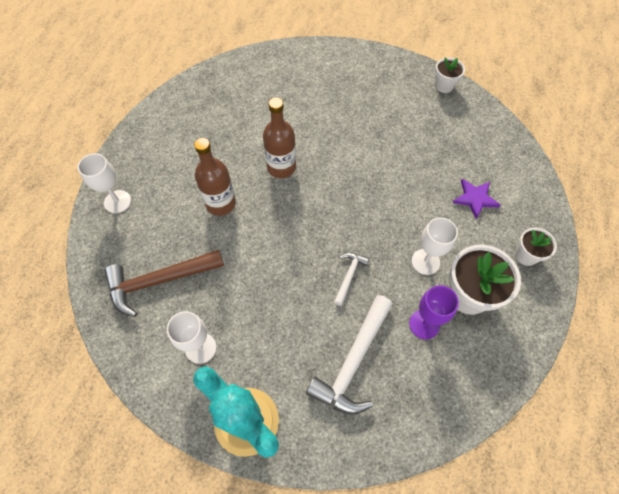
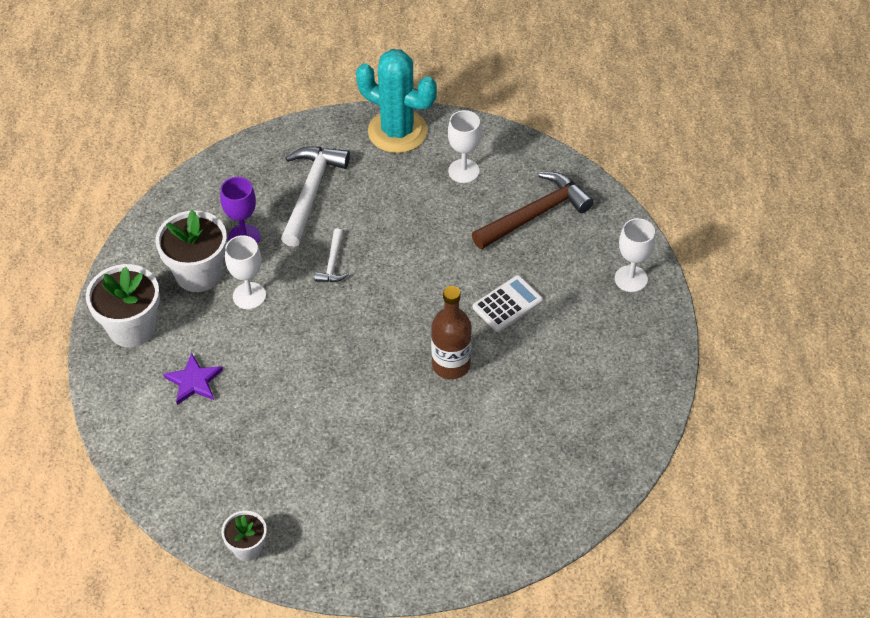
camera: 165 degrees right, 10 degrees down
brown bottle [194,138,236,216] -> white calculator [473,275,543,332]
white flower pot [515,228,557,266] -> white flower pot [86,264,160,347], size x1.76

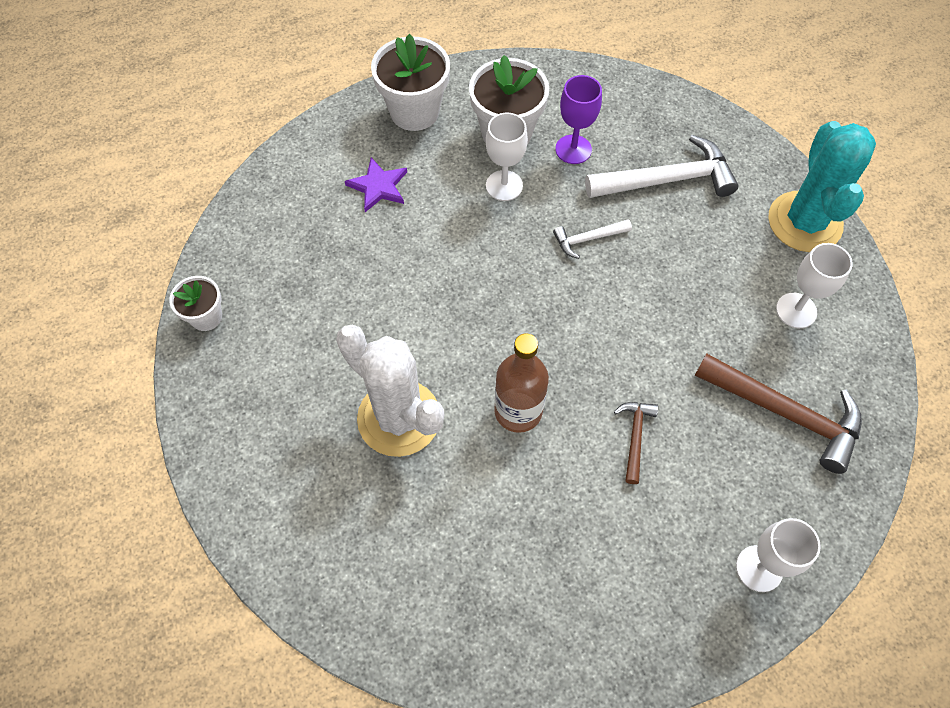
camera: 65 degrees right, 10 degrees up
white calculator [473,275,543,332] -> brown hammer [614,402,658,484]
none -> white cactus [336,324,444,457]

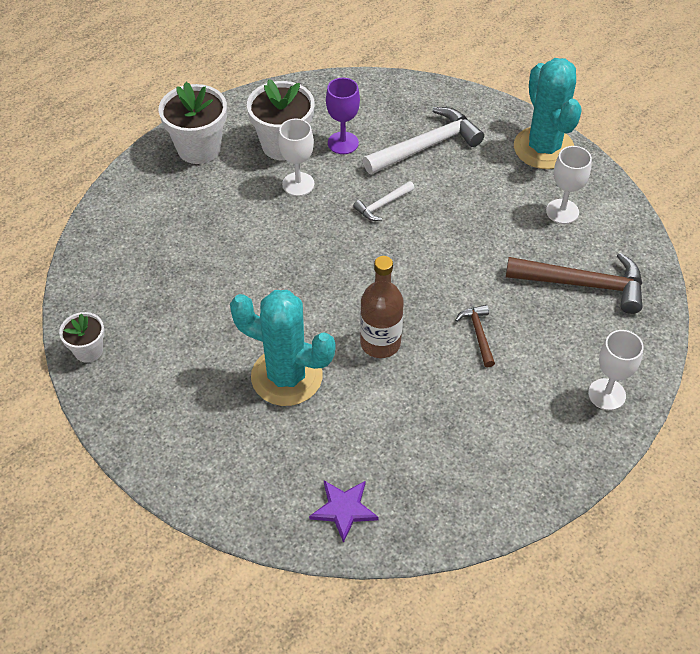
camera: 20 degrees left, 10 degrees down
white cactus [336,324,444,457] -> turquoise cactus [230,290,335,406]
purple star [345,157,407,212] -> purple star moved to [309,481,378,543]

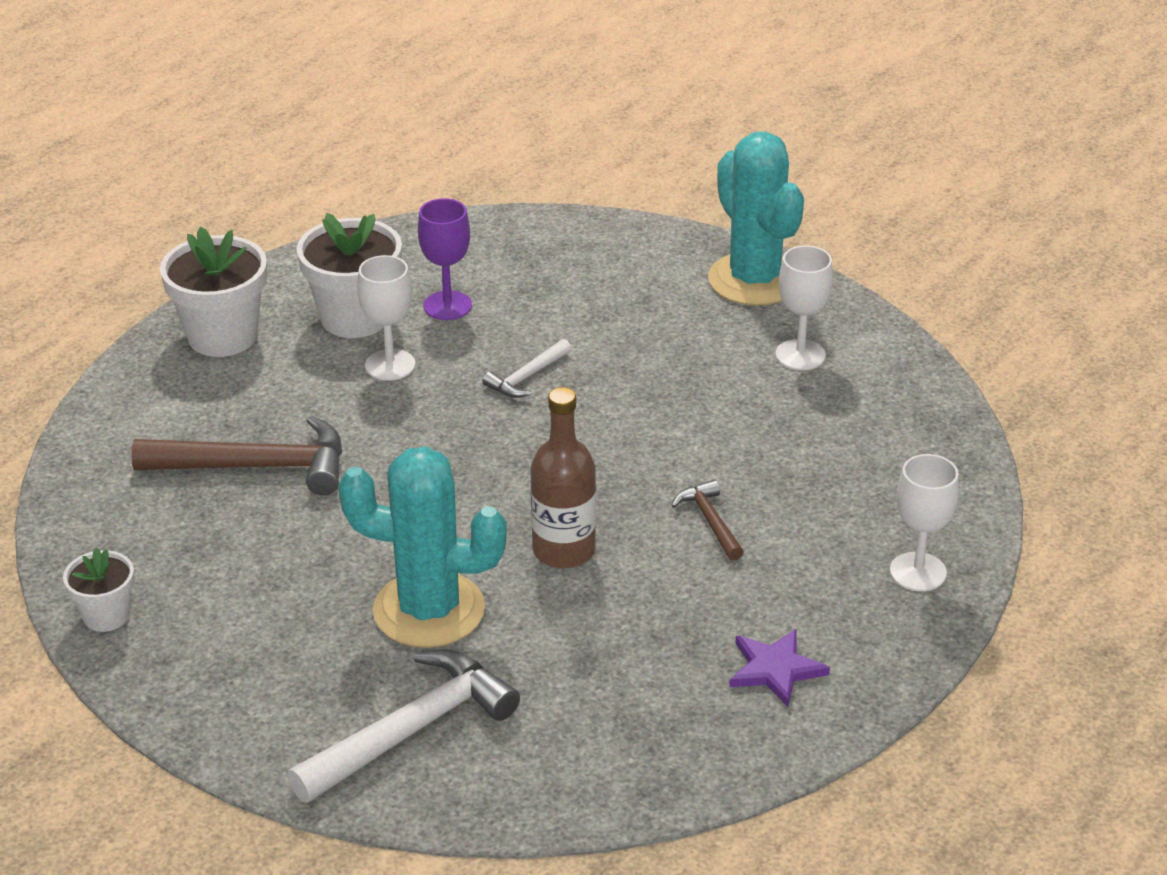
camera: 10 degrees left, 15 degrees down
purple star [309,481,378,543] -> purple star moved to [729,629,830,707]
white hammer [363,107,484,174] -> white hammer moved to [287,649,520,803]
brown hammer [506,253,642,314] -> brown hammer moved to [131,416,342,495]

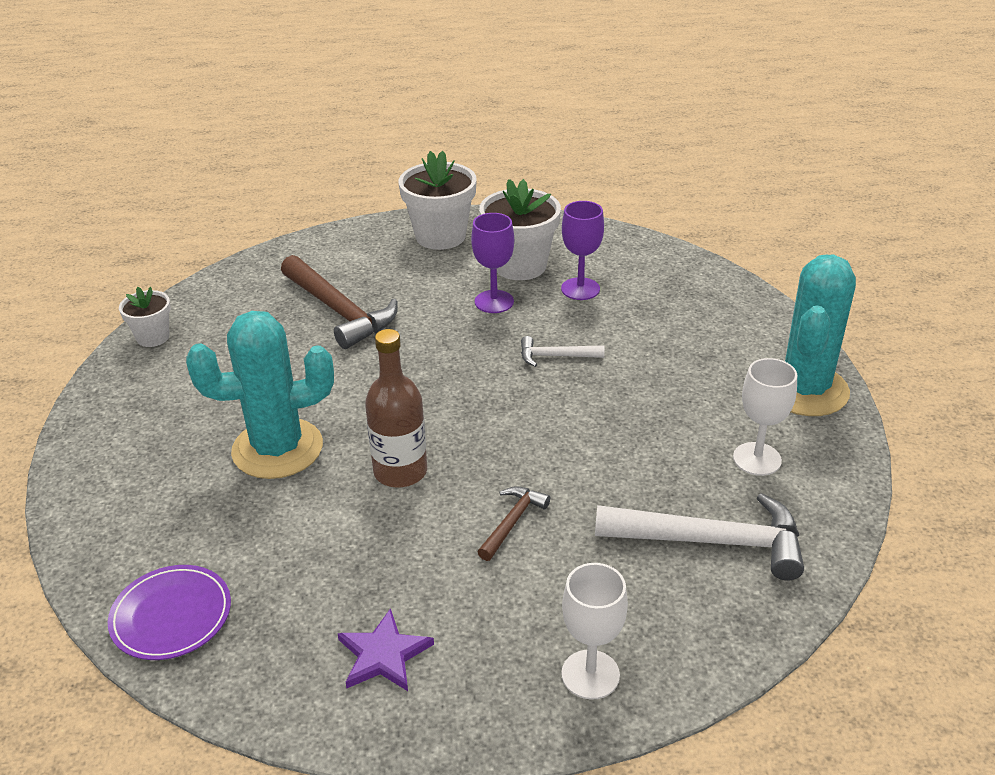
camera: 50 degrees right, 0 degrees up
white hammer [287,649,520,803] -> white hammer moved to [595,493,804,580]
turquoise cactus [338,446,507,648] -> turquoise cactus turned 75 degrees counterclockwise [186,311,334,479]
white goblet [357,255,415,381] -> purple goblet [471,213,514,313]
none -> purple plate [108,565,231,660]

